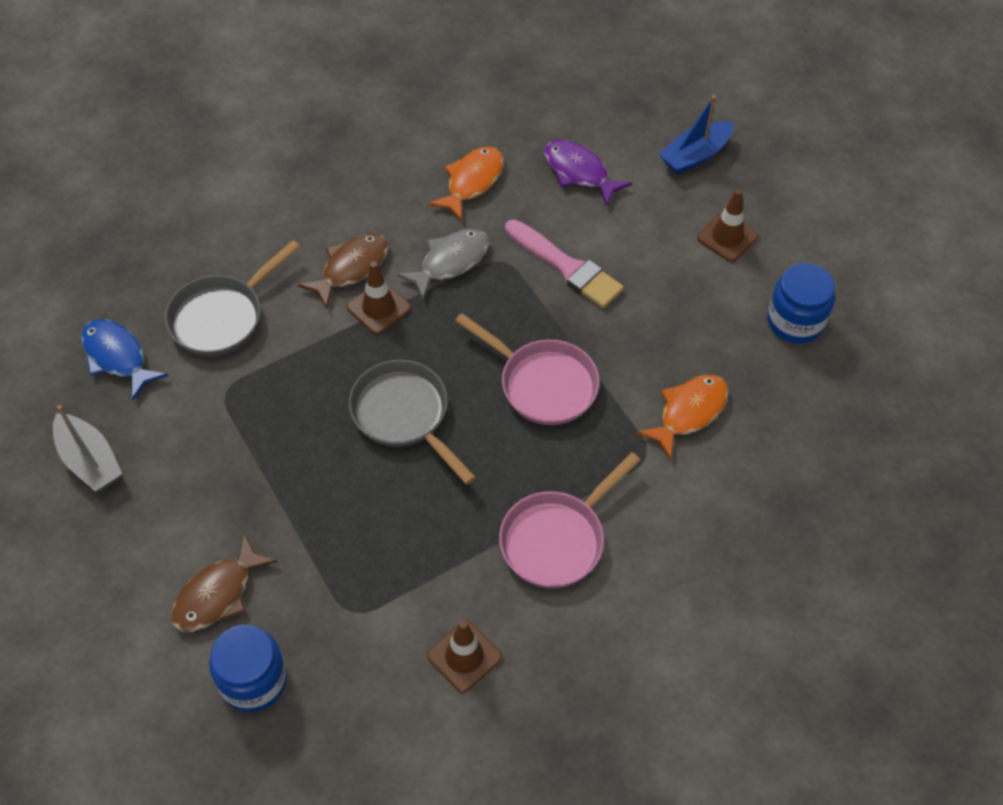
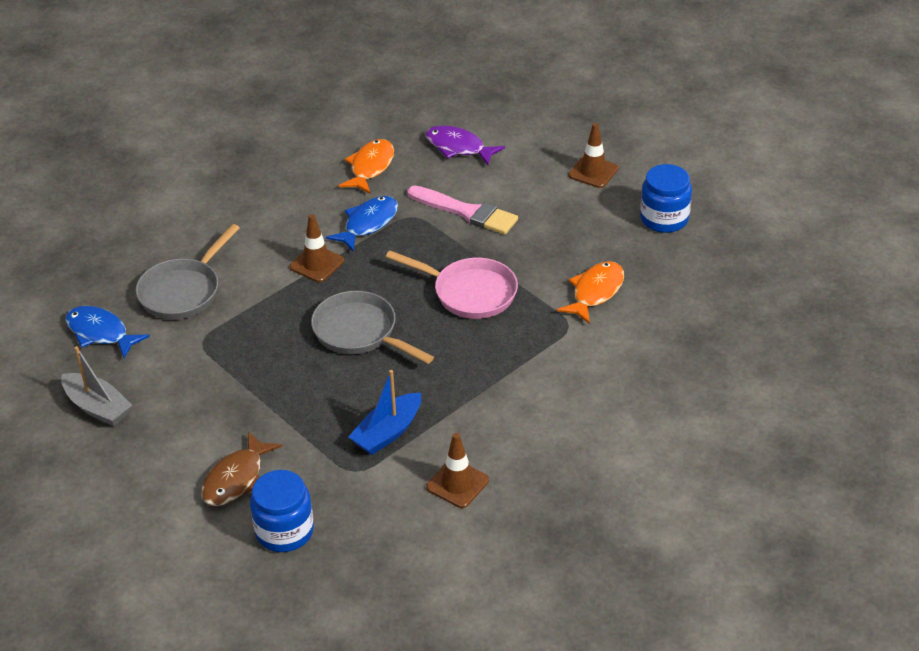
camera: 10 degrees left, 15 degrees down
brown fish [298,234,389,309] -> none
grey fish [396,229,489,300] -> blue fish [326,196,398,251]
pink pan [499,452,641,588] -> none
blue boat [658,95,734,175] -> blue boat moved to [349,370,421,455]

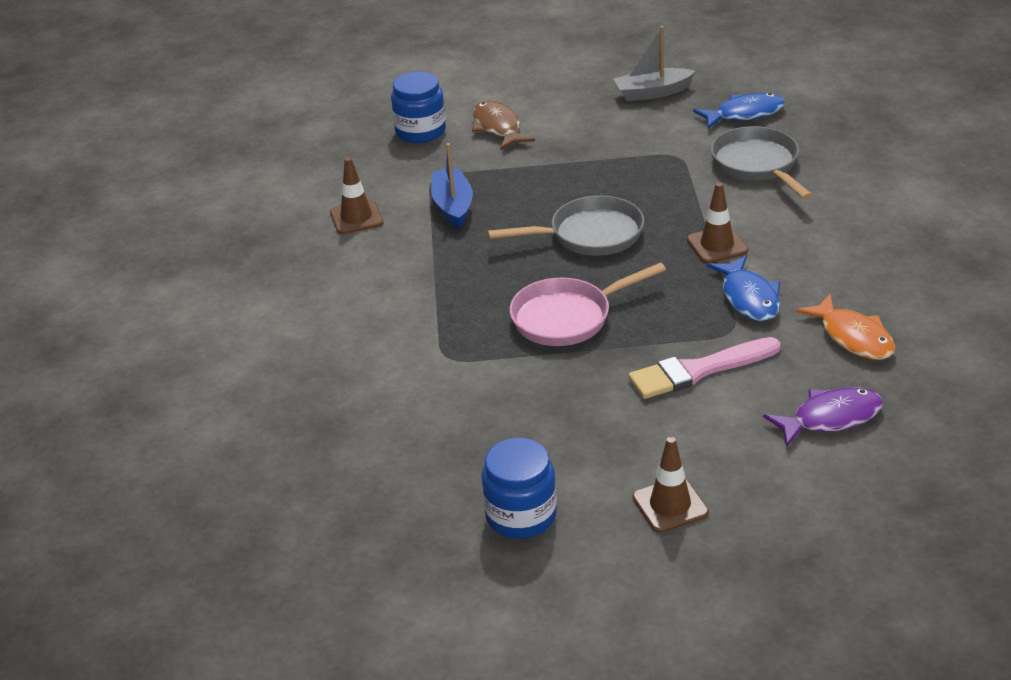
camera: 130 degrees right, 5 degrees down
orange fish [557,261,624,324] -> none

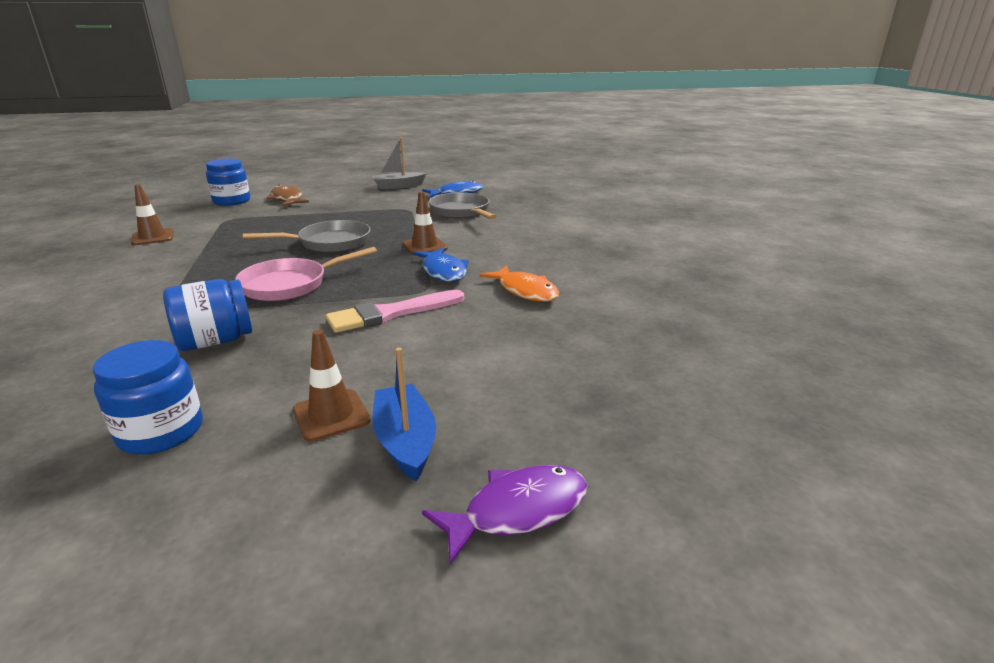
camera: 10 degrees left, 10 degrees down
blue boat [431,143,473,228] -> blue boat moved to [372,347,436,481]
purple fish [763,387,883,446] -> purple fish moved to [422,465,587,565]
none -> blue jar [163,279,252,351]

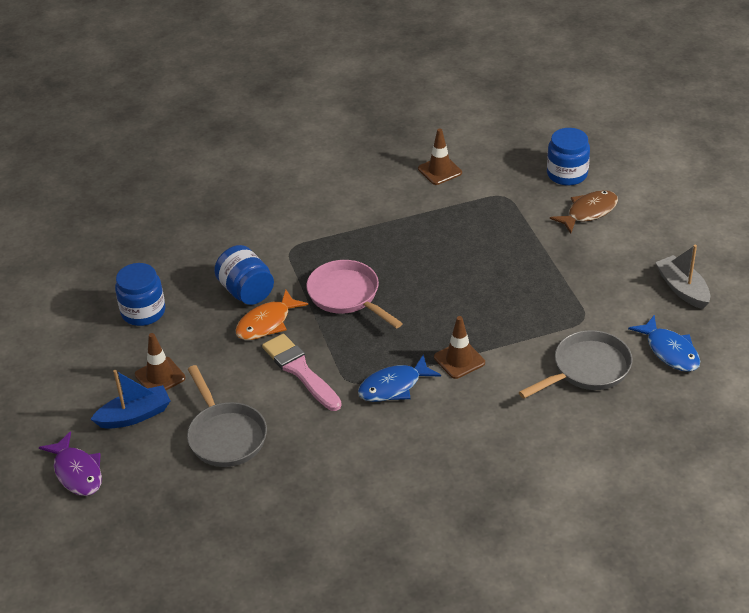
camera: 85 degrees right, 15 degrees up
grey pan [243,220,371,253] -> grey pan moved to [187,365,267,467]
orange fish [479,265,559,302] -> orange fish moved to [236,290,308,340]

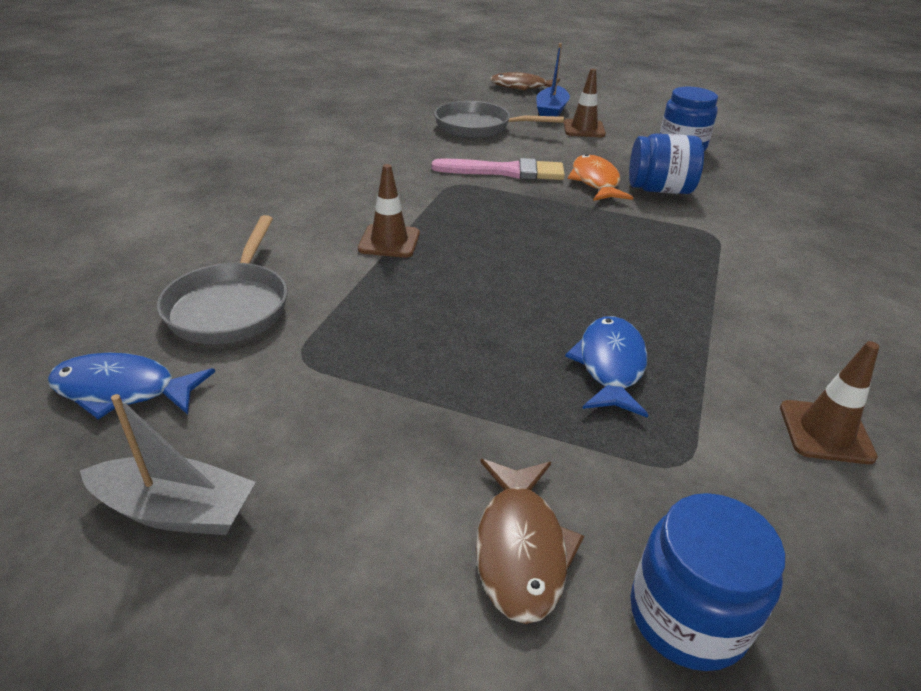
camera: 125 degrees right, 5 degrees down
purple fish [39,431,102,496] -> brown fish [490,72,560,90]
pink pan [306,260,403,328] -> none
blue fish [358,354,441,402] -> blue fish moved to [565,316,648,418]

